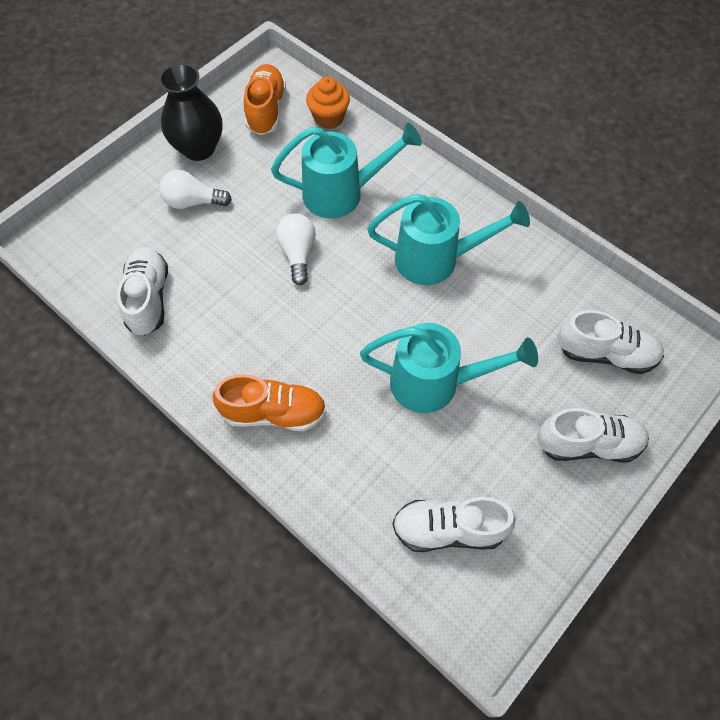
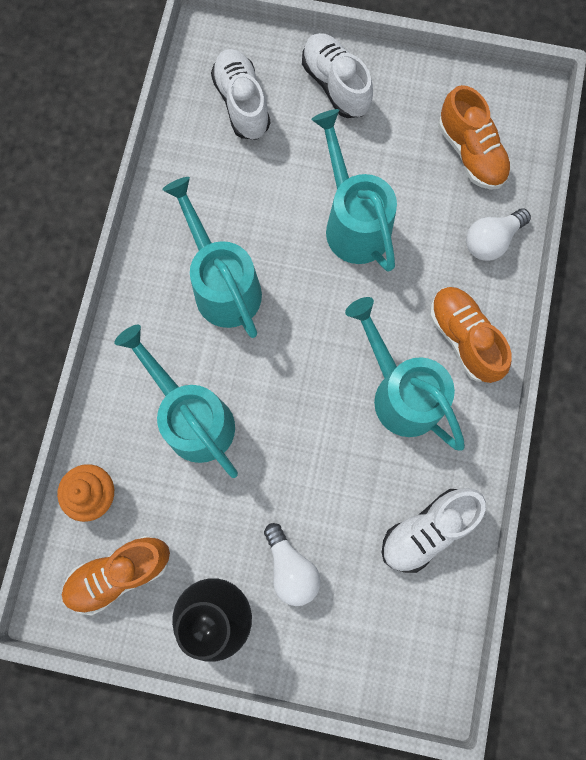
camera: 120 degrees left, 15 degrees up
white light bulb [276,213,316,285] -> white light bulb moved to [466,208,531,261]
white shoe [392,497,516,552] -> orange shoe [438,85,511,190]
none -> turquoise watering can [345,297,465,451]

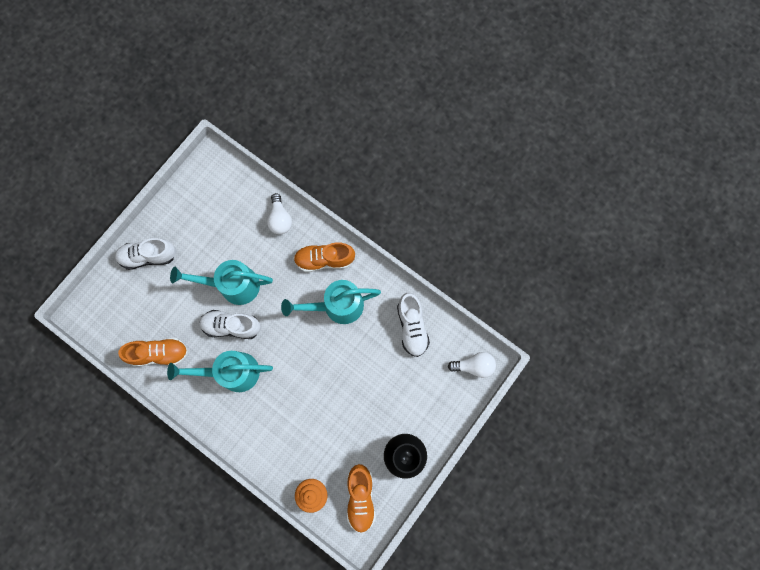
camera: 65 degrees left, 0 degrees up
turquoise watering can [114,324,238,478] -> none
white shoe [211,49,270,140] -> white shoe moved to [199,310,261,339]
white light bulb [264,523,321,606] -> white light bulb moved to [448,352,496,378]
orange shoe [438,85,511,190] -> orange shoe moved to [118,338,188,366]

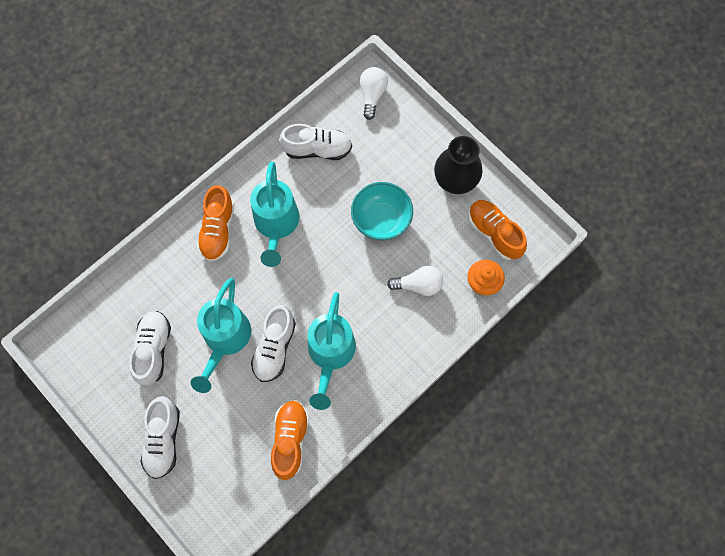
camera: 80 degrees left, 5 degrees down
white light bulb [267,193,292,234] -> white light bulb moved to [387,266,443,296]
orange shoe [347,464,376,533] -> orange shoe turned 135 degrees counterclockwise [468,200,527,260]
none -> white shoe [129,311,171,386]
none -> turquoise bowl [351,182,413,240]

